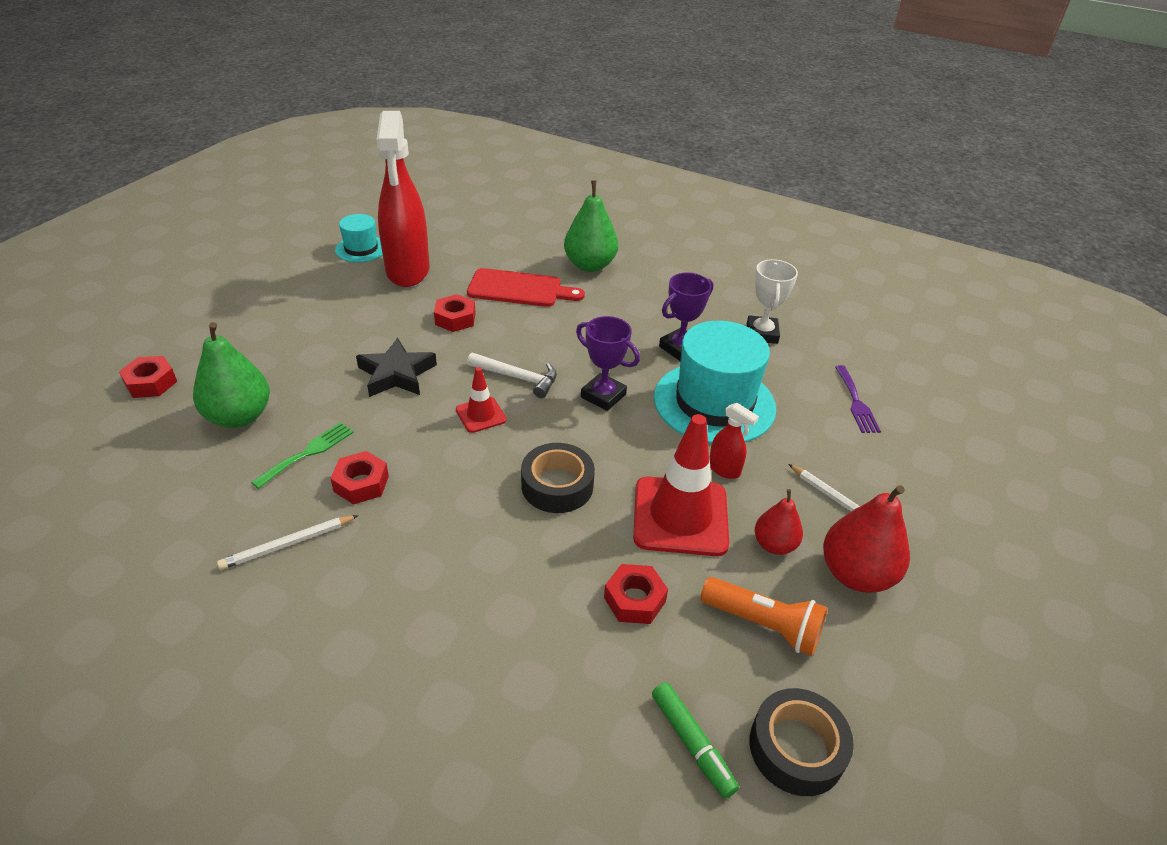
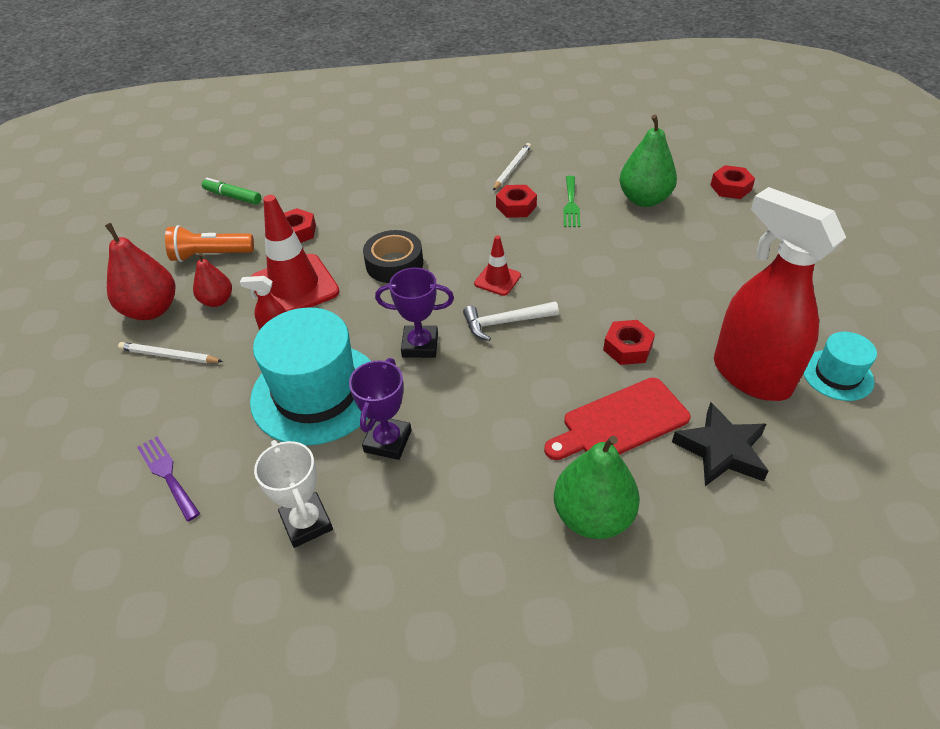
camera: 150 degrees right, 5 degrees up
black star [356,338,437,397] -> black star moved to [672,402,769,486]
black tape [749,688,854,796] -> none

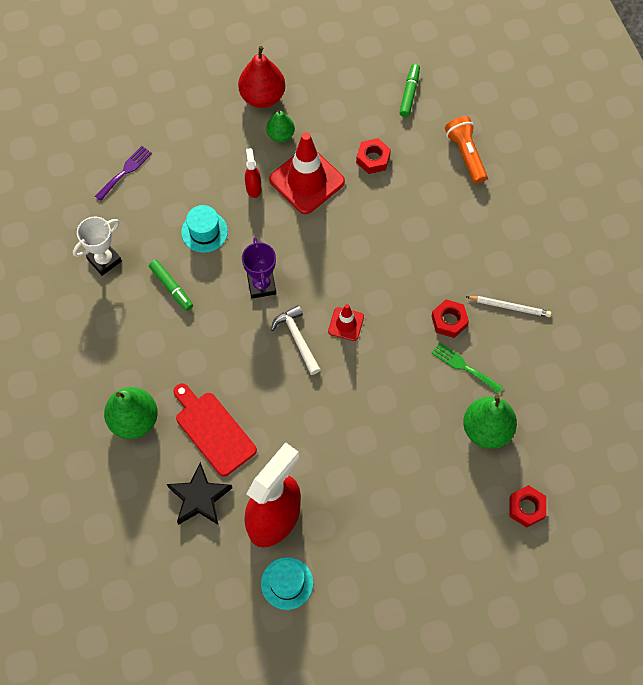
camera: 75 degrees right, 20 degrees up
white pencil [118,342,223,363] -> none
orange flashlight [165,225,254,262] -> orange flashlight moved to [445,116,487,184]
red pear [193,253,232,307] -> green pear [266,110,295,142]
turquoise hat [250,307,371,446] -> turquoise hat [181,205,228,253], size x0.51
purple trophy [349,358,411,460] -> green marker [149,260,193,311]
black tape [363,230,423,283] -> none
green fork [563,176,580,227] -> green fork turned 45 degrees clockwise [431,342,503,393]
red nut [603,320,655,365] -> none

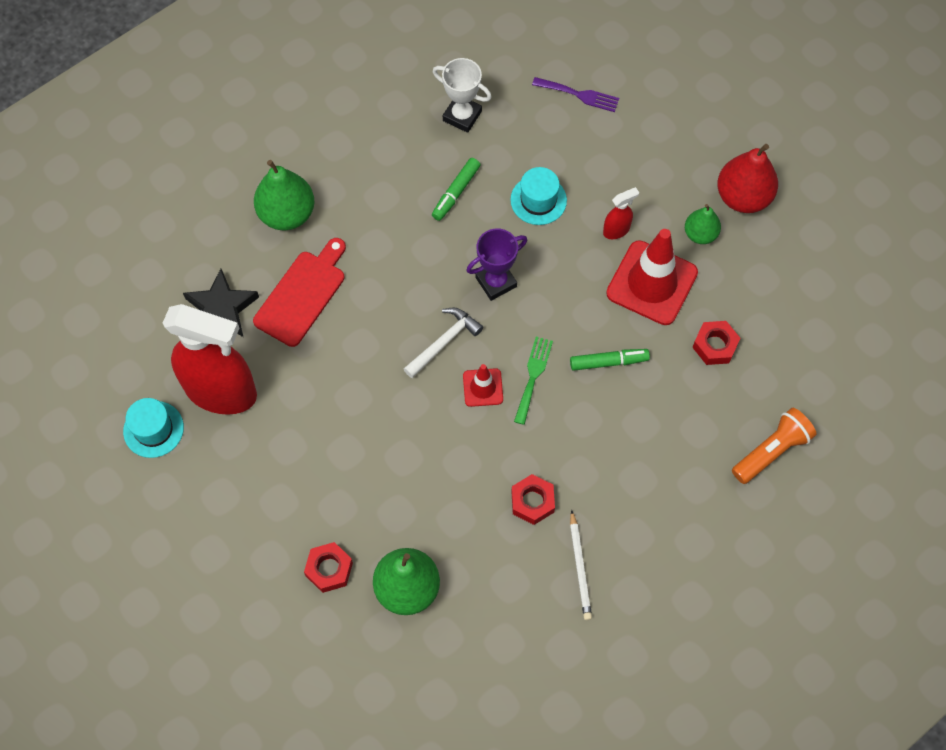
camera: 70 degrees right, 0 degrees up
green marker [399,64,420,117] -> green marker moved to [570,349,650,371]
green fork [431,342,503,393] -> green fork moved to [514,337,553,425]
red nut [509,485,546,528] -> red nut moved to [304,542,353,593]

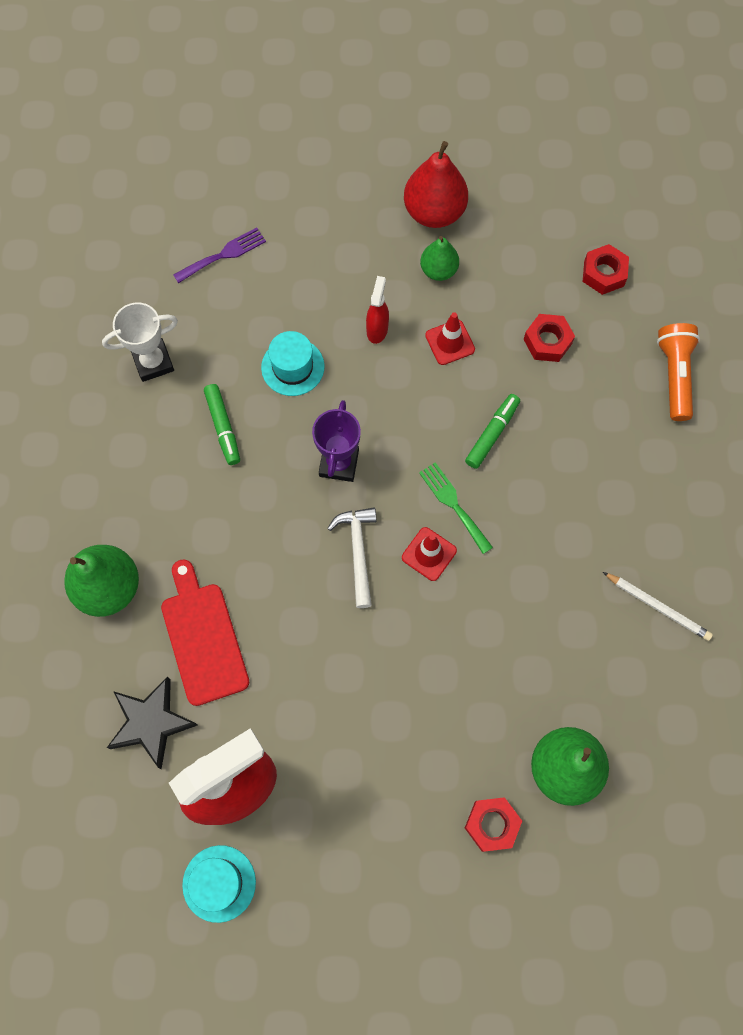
camera: 50 degrees left, 5 degrees up
red nut [511,474,555,525] -> red nut moved to [583,244,629,295]
red traffic cone [606,229,698,325] -> red traffic cone [425,312,475,365], size x0.50

